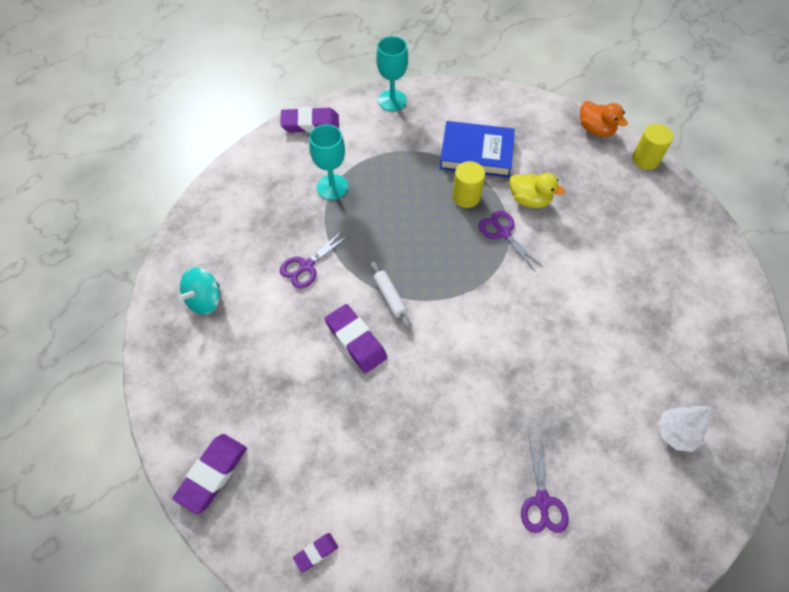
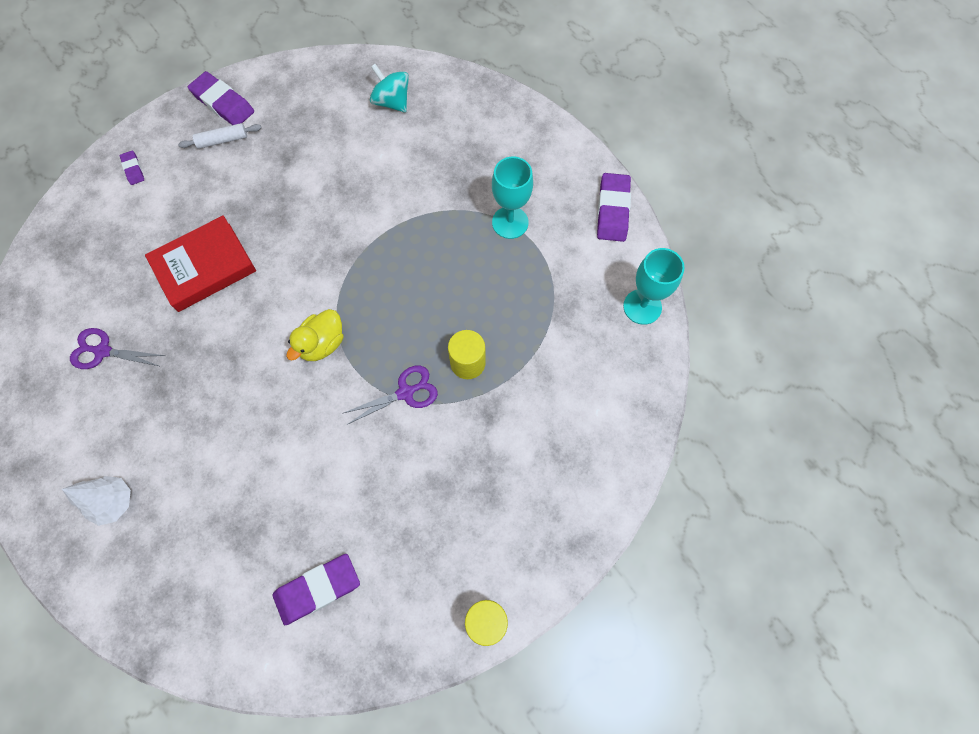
camera: 100 degrees right, 10 degrees up
purple scissors [280,230,350,289] -> none
purple eraser [325,304,387,373] -> purple eraser moved to [272,554,360,625]
white rolling pin [371,261,410,328] -> white rolling pin moved to [178,123,261,149]
blue book [439,121,515,177] -> none
yellow duck [510,173,565,208] -> yellow duck moved to [286,309,344,361]
orange duck [580,101,628,137] -> none
none -> red book [145,215,256,312]

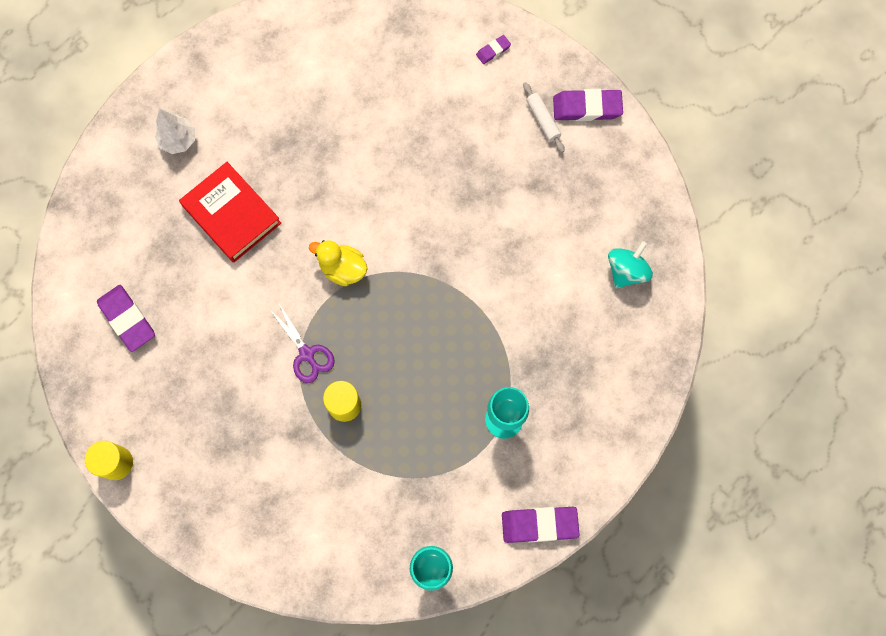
camera: 80 degrees right, 5 degrees up
purple scissors [70,328,165,369] -> none
red book [145,215,256,312] -> red book moved to [179,162,281,263]
purple eraser [188,71,254,125] -> purple eraser turned 60 degrees clockwise [553,89,623,121]

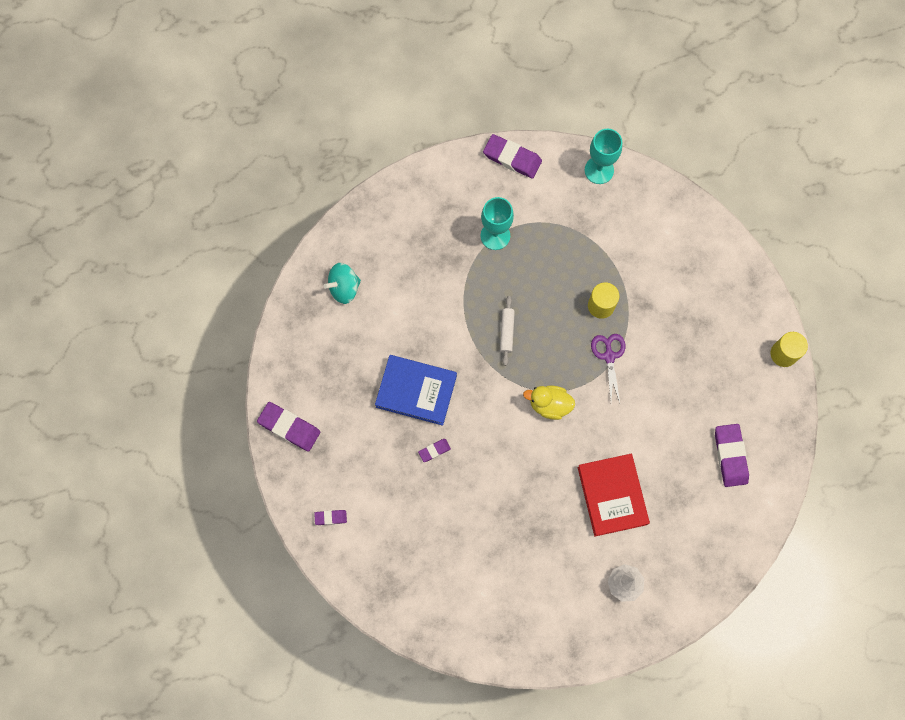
camera: 150 degrees left, 0 degrees up
yellow duck [309,240,368,286] -> yellow duck turned 135 degrees clockwise [523,385,575,420]
white rolling pin [523,82,565,153] -> white rolling pin moved to [500,296,515,366]
none -> blue book [375,355,457,426]
none -> purple eraser [418,439,451,462]

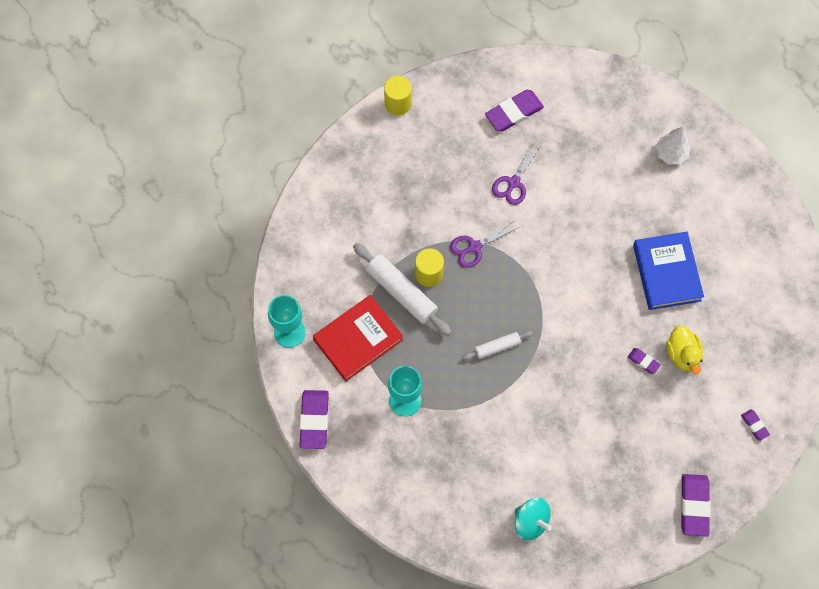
camera: 115 degrees left, 5 degrees down
blue book [375,355,457,426] -> blue book moved to [633,232,704,310]
yellow duck [523,385,575,420] -> yellow duck moved to [666,325,703,374]
red book [578,454,650,536] -> red book moved to [313,295,403,382]
none -> white rolling pin [353,243,451,336]
none -> purple scissors [492,143,541,205]

